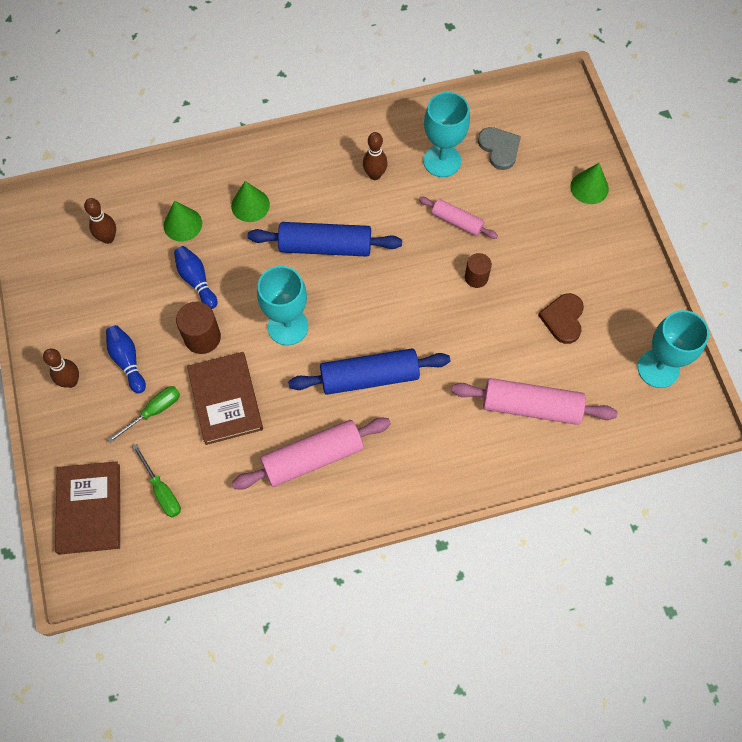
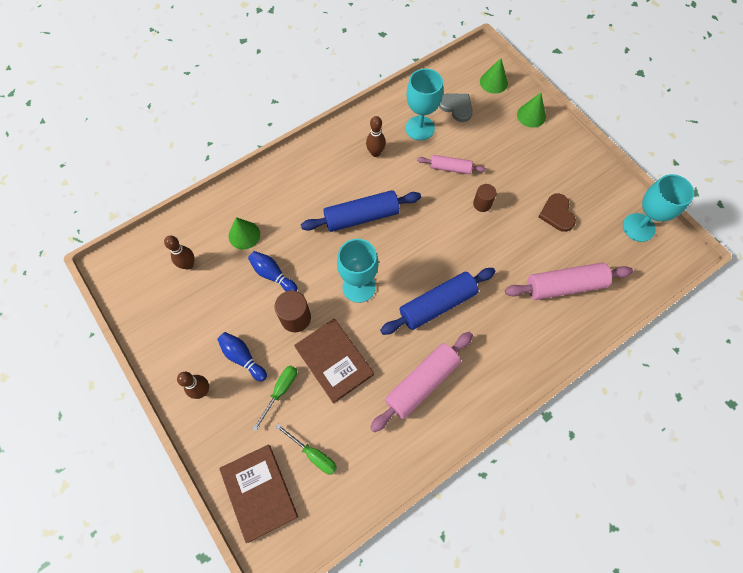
camera: 20 degrees left, 0 degrees up
green cone [231,181,270,222] -> green cone moved to [480,58,508,94]

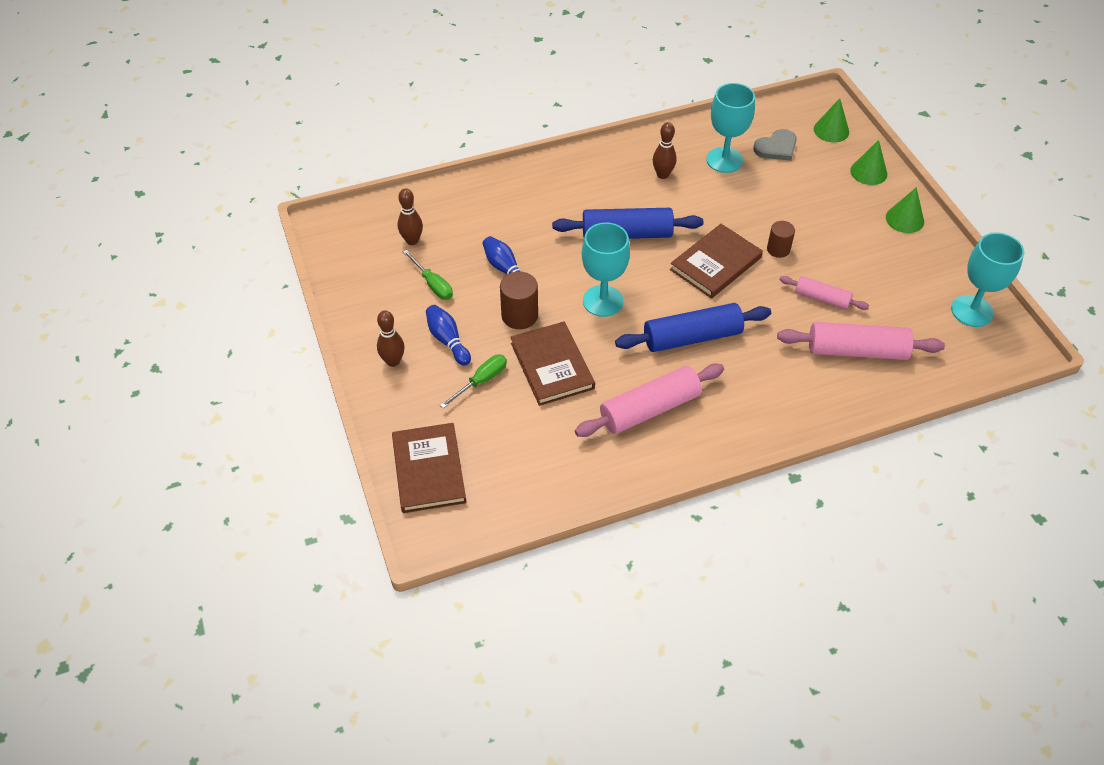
camera: 15 degrees right, 15 degrees down
green cone [229,217,260,250] -> green cone moved to [886,187,924,233]
green screwdriver [276,424,337,475] -> green screwdriver moved to [403,250,453,300]
pink rolling pin [417,155,486,174] -> pink rolling pin moved to [780,276,869,310]
grey heart [439,93,473,122] -> grey heart turned 90 degrees clockwise [753,129,797,161]
brown heart [539,194,576,232] -> none
none -> brown book [670,224,763,299]

